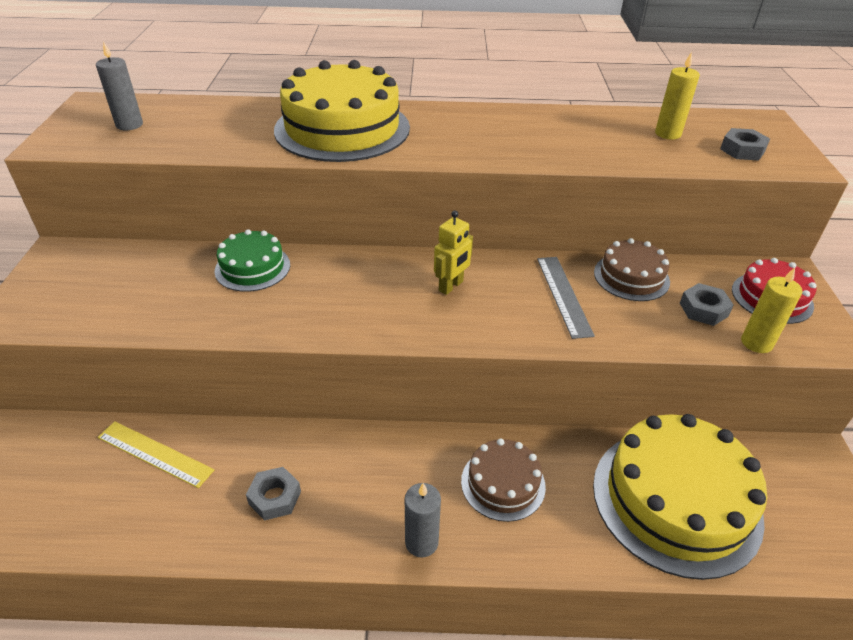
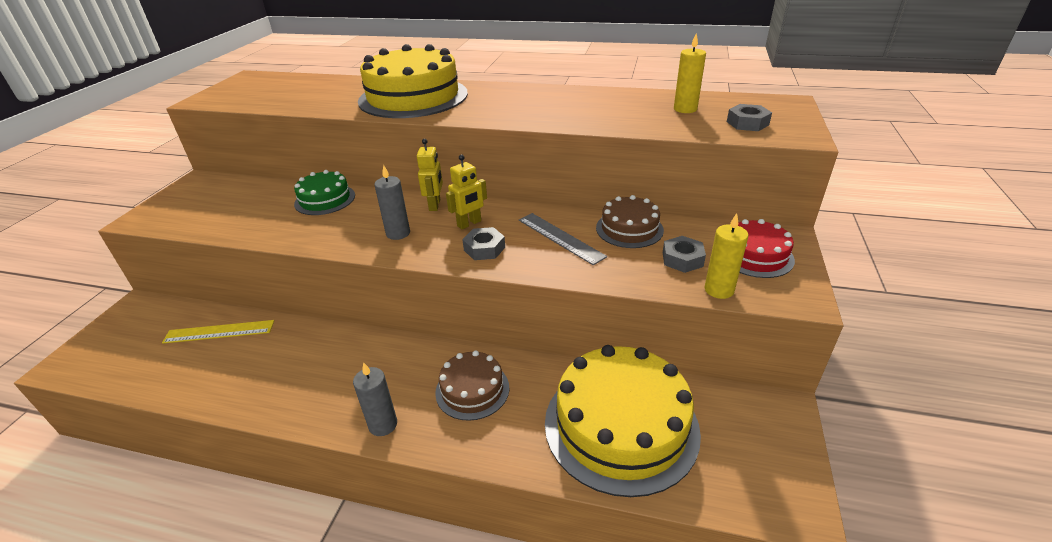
camera: 15 degrees right, 5 degrees down
grey candle [96,42,143,131] -> grey candle moved to [374,165,410,240]
yellow ruler [98,421,214,488] -> yellow ruler turned 45 degrees counterclockwise [162,320,274,344]
grey nut [246,467,301,521] -> grey nut moved to [462,227,505,260]
grey ruler [537,257,595,339] -> grey ruler turned 45 degrees counterclockwise [519,213,607,265]
none -> yellow robot [417,139,443,211]

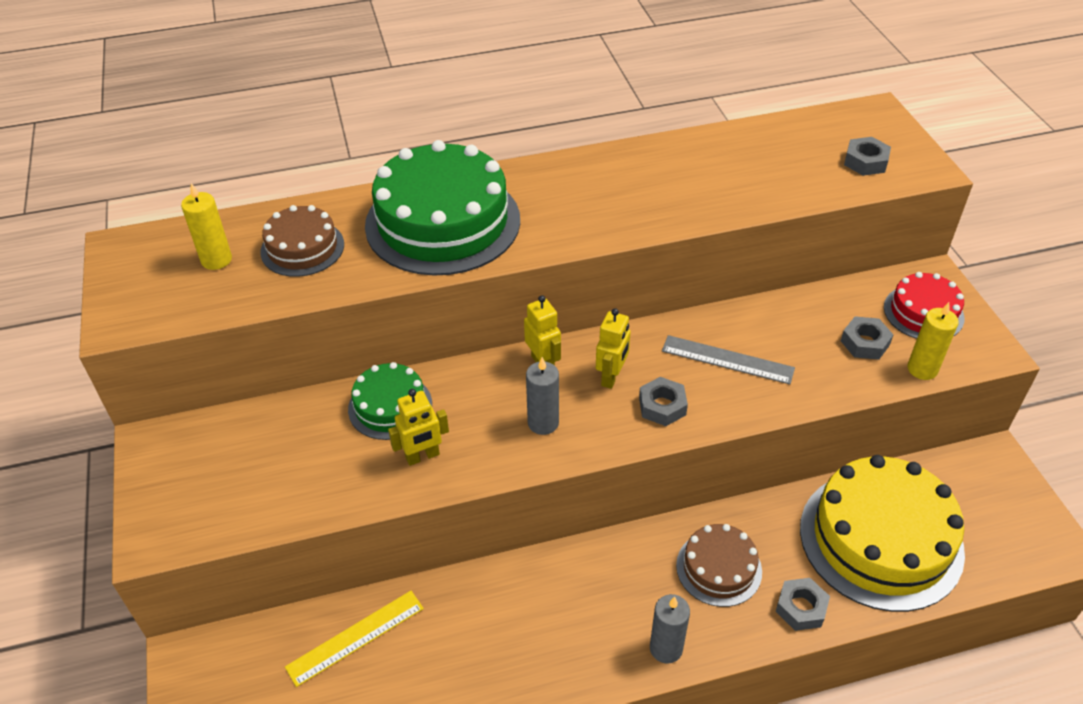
camera: 30 degrees left, 10 degrees up
yellow cake [358,44,468,118] -> green cake [365,140,520,276]
brown cake [596,195,664,248] -> brown cake moved to [260,205,344,277]
yellow candle [674,33,706,113] -> yellow candle moved to [181,183,232,270]
none -> yellow robot [388,389,449,466]
none -> grey nut [775,578,830,631]

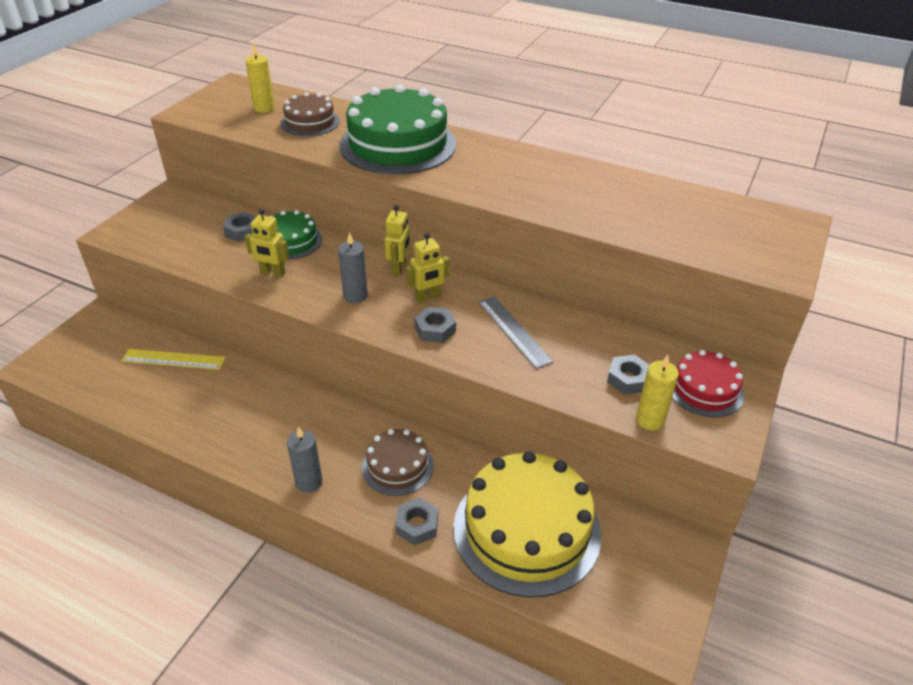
camera: 40 degrees right, 5 degrees down
grey nut [844,137,891,176] -> grey nut moved to [223,212,257,242]

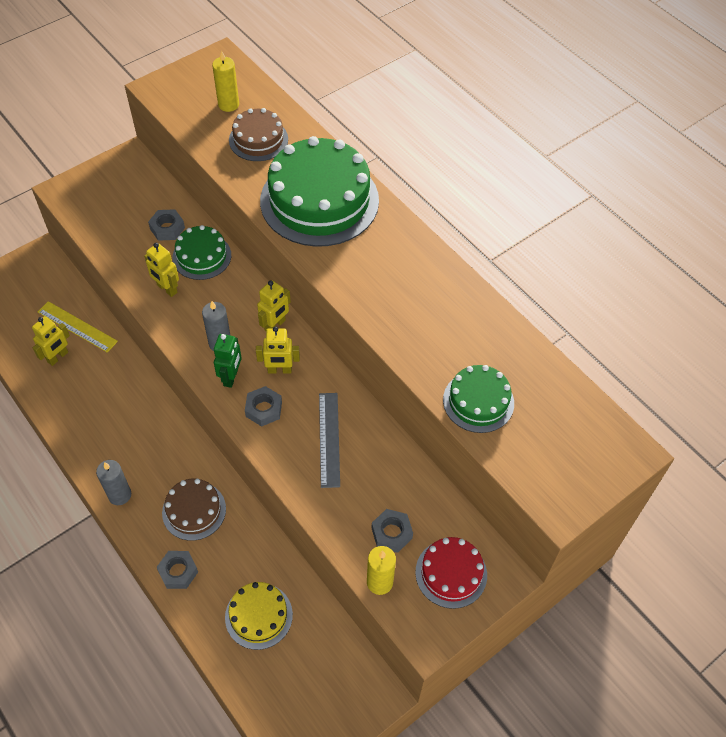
camera: 25 degrees right, 15 degrees up
yellow cake [453,451,601,598] -> yellow cake [225,582,293,650], size x0.52
none -> yellow robot [32,316,70,366]
none -> green robot [214,334,242,388]
none -> green cake [443,365,514,433]

